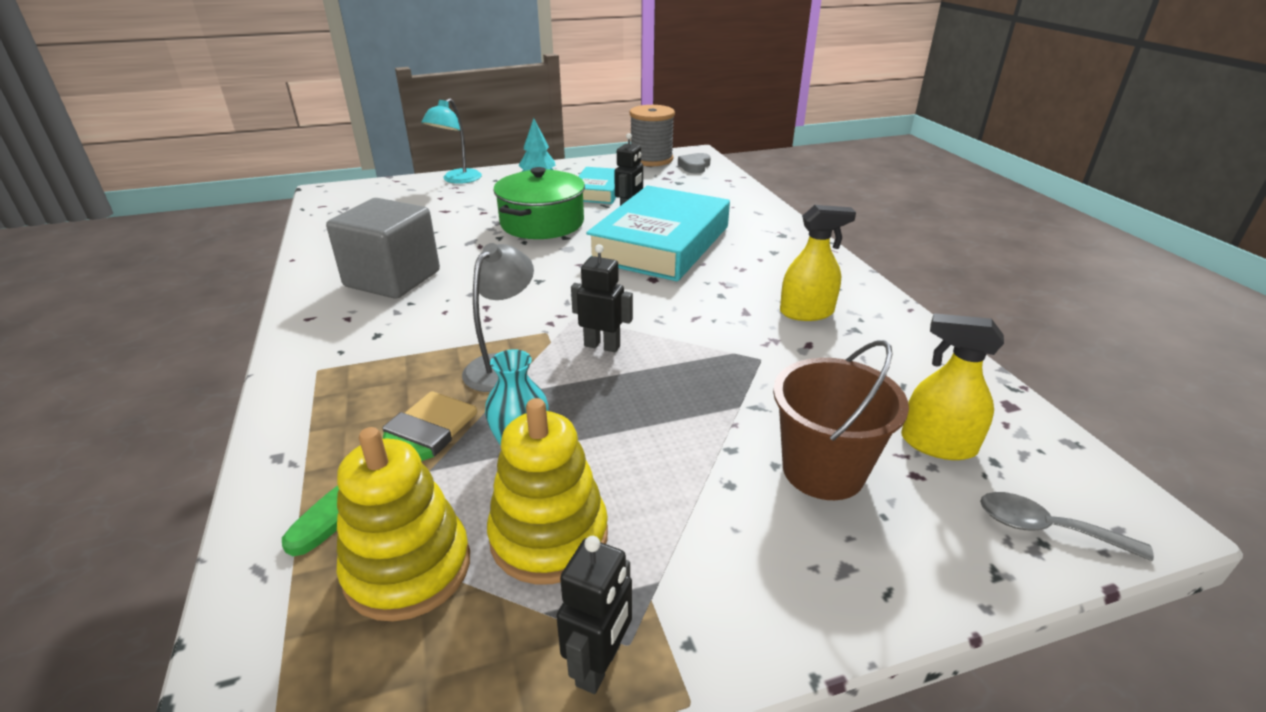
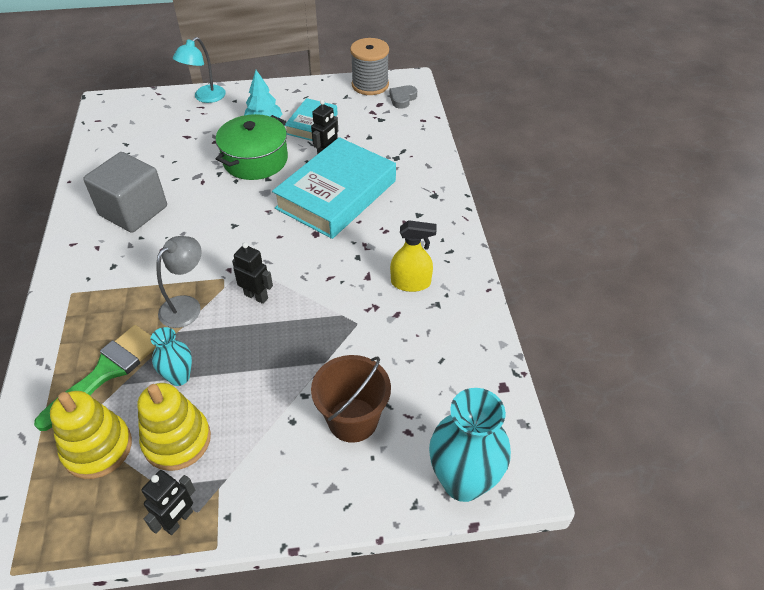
camera: 10 degrees right, 15 degrees up
yellow spray bottle [901,313,1004,460] -> none
grey spoon [980,492,1154,561] -> turquoise vase [429,388,511,502]

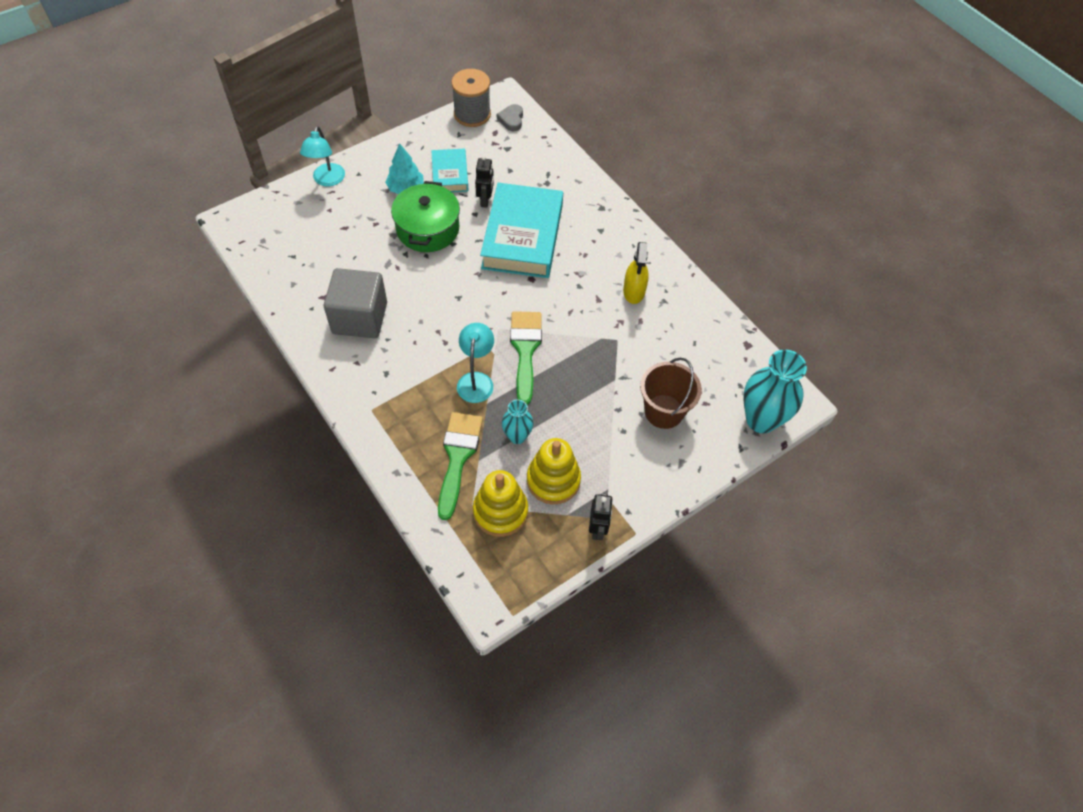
camera: 30 degrees left, 10 degrees up
grey lamp [156,236,202,328] -> turquoise lamp [457,323,494,403]
black robot [232,242,273,304] -> green brush [510,311,542,405]
yellow spray bottle [390,220,437,292] -> yellow spray bottle turned 120 degrees clockwise [623,242,649,304]

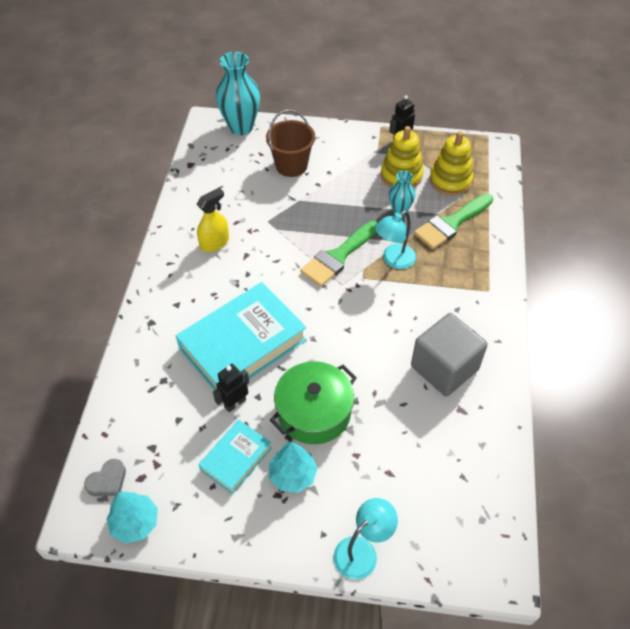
camera: 135 degrees left, 5 degrees down
grey spool [451,69,491,127] -> turquoise tree [106,492,158,544]

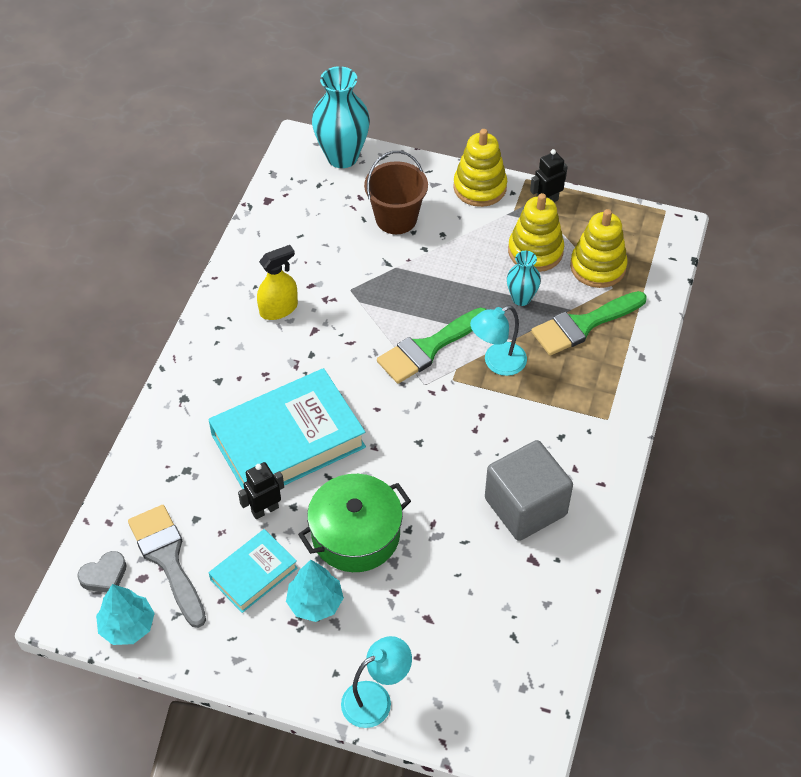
camera: 10 degrees right, 0 degrees up
none -> grey brush [128,505,206,628]
none -> yellow stacking toy [453,129,507,207]

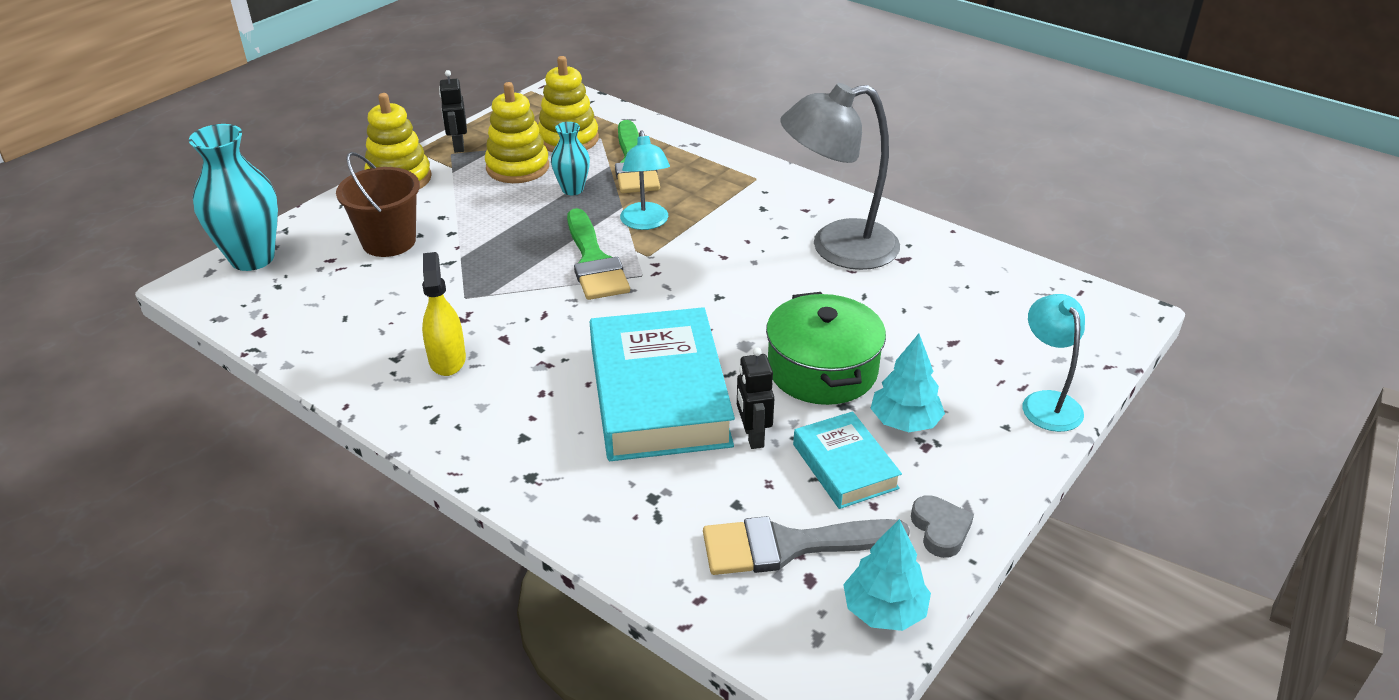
camera: 70 degrees left, 15 degrees down
grey heart [77,551,127,592] -> grey heart moved to [911,495,974,558]
grey cube [485,440,573,541] -> grey lamp [780,83,900,270]

